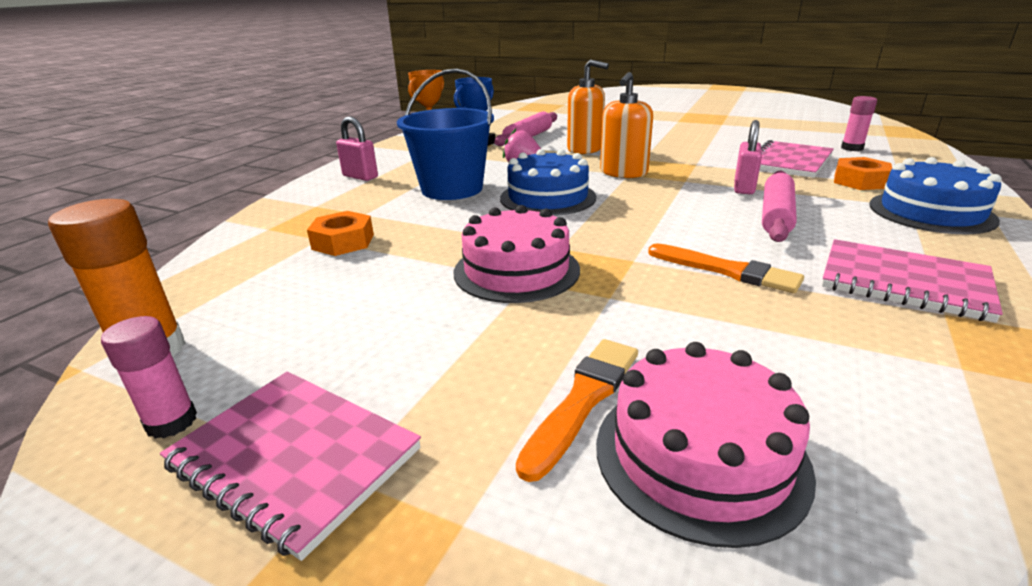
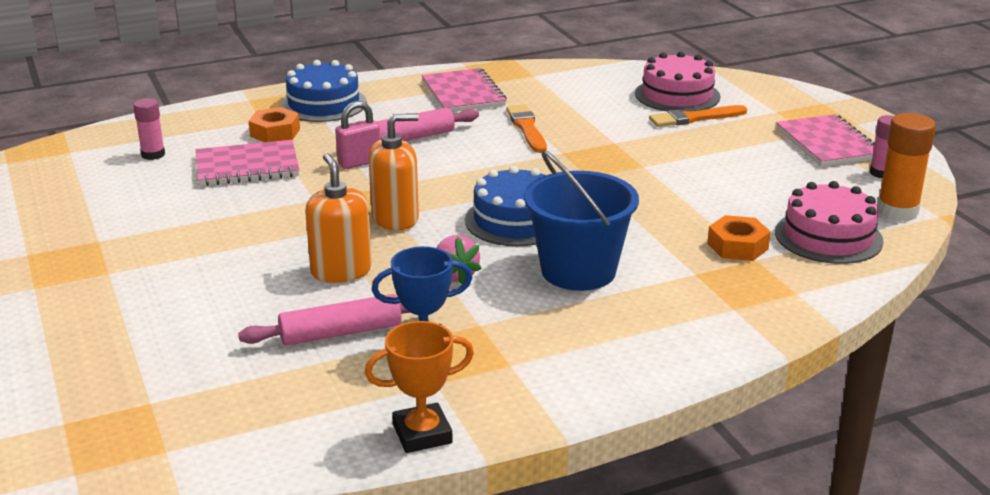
camera: 140 degrees left, 0 degrees up
pink padlock [336,116,378,181] -> none
pink cake [454,205,580,303] -> pink cake moved to [775,181,883,264]

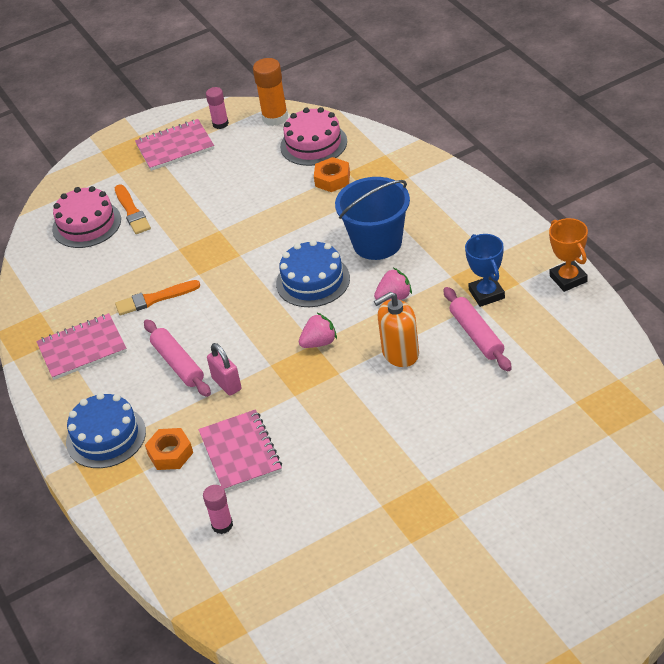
camera: 90 degrees left, 15 degrees up
orange soap dispenser [368,114,419,230] -> pink strawberry [299,313,337,348]

